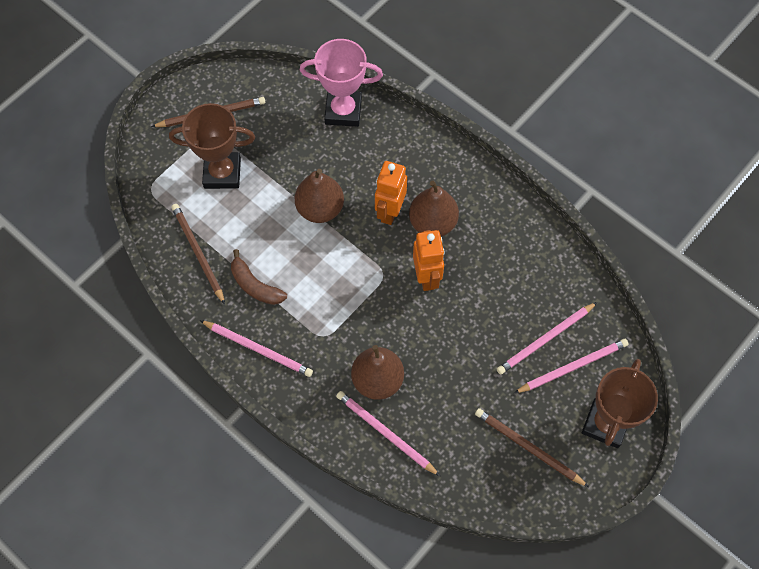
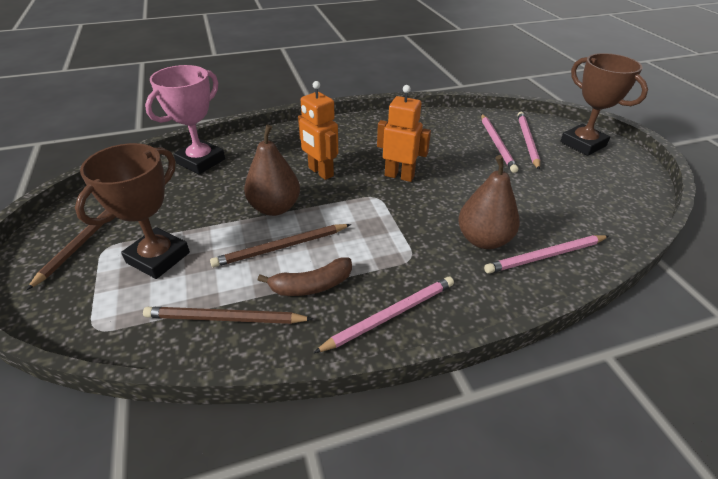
camera: 60 degrees left, 25 degrees down
brown pear [409,181,459,237] -> none
brown pencil [475,408,589,487] -> brown pencil moved to [210,224,351,267]

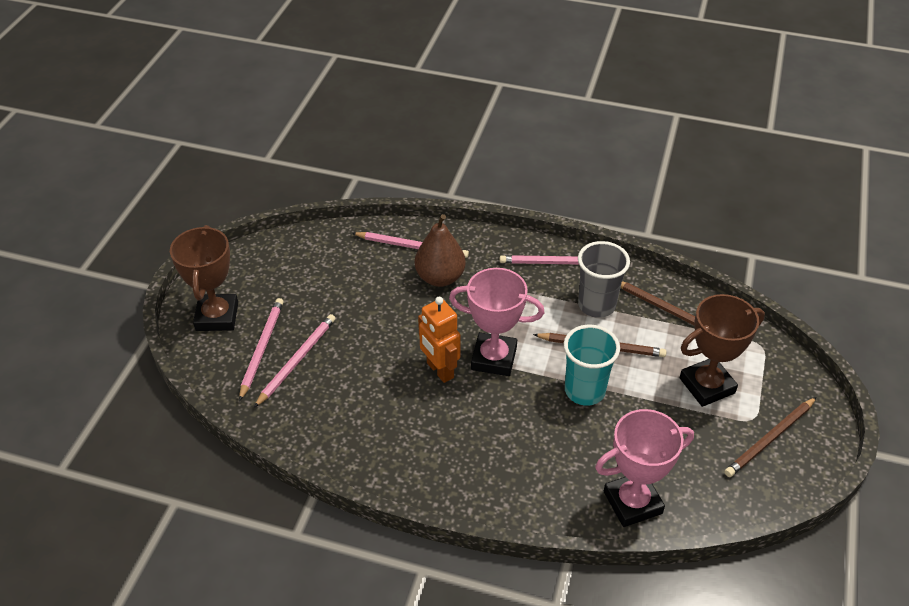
camera: 145 degrees left, 5 degrees up
brown pear [244,124,300,216] -> turquoise cup [564,325,620,406]
brown banana [258,257,352,296] -> grey cup [578,241,630,318]
orange robot [298,81,338,180] -> none
pink pencil [517,112,540,170] -> pink pencil turned 150 degrees clockwise [239,298,284,401]
none -> pink trophy [449,268,545,376]

